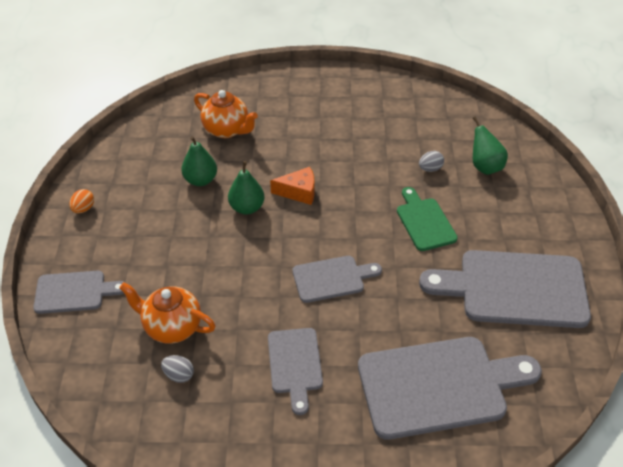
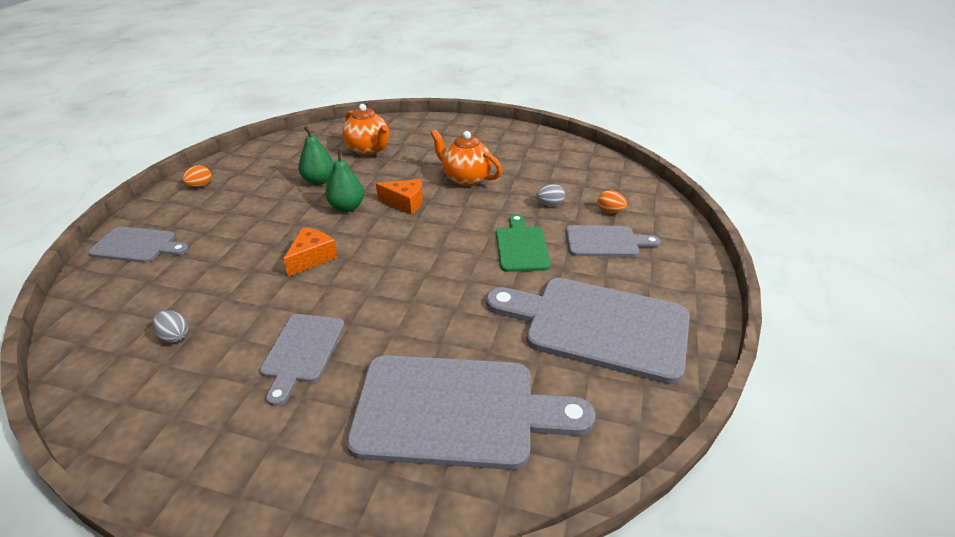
camera: 15 degrees right, 10 degrees down
orange teapot [119,282,216,344] -> orange teapot moved to [430,130,502,186]
grey cutting board [293,256,382,303] -> grey cutting board moved to [566,225,660,257]
green pear [472,117,508,175] -> orange egg [598,190,627,213]
none -> orange cheese [283,228,338,276]

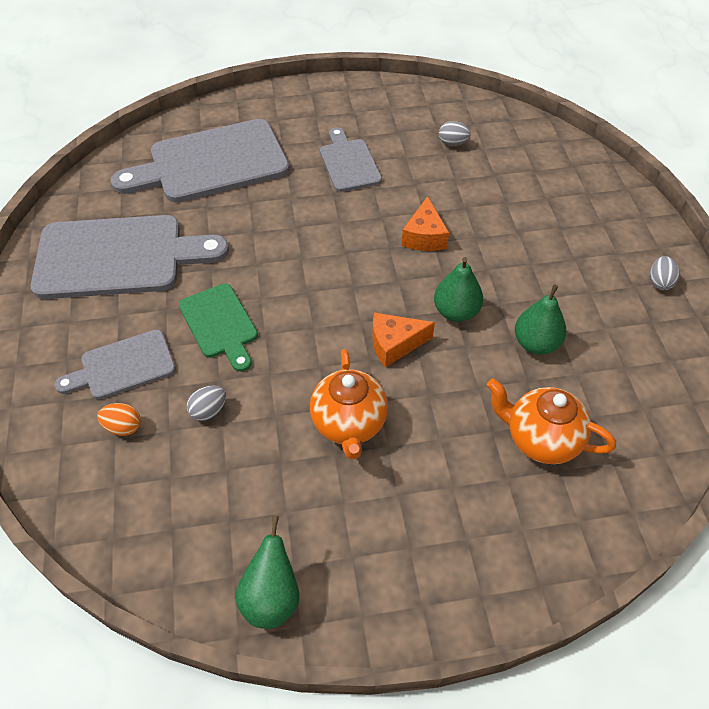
camera: 155 degrees right, 15 degrees up
grey cutting board [88,227,189,263] -> none
orange egg [182,165,212,187] -> grey egg [650,256,680,290]
orange teapot [430,130,502,186] -> orange teapot turned 75 degrees clockwise [310,349,388,459]
none -> green pear [235,516,299,629]

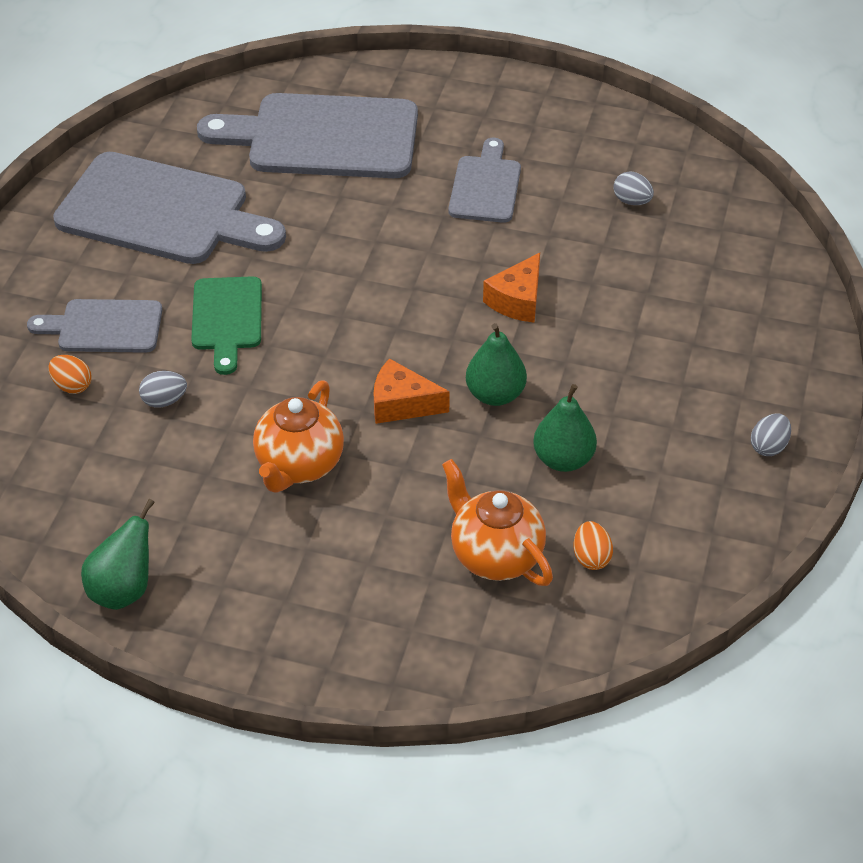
camera: 25 degrees right, 5 degrees down
none -> orange egg [574,521,613,570]

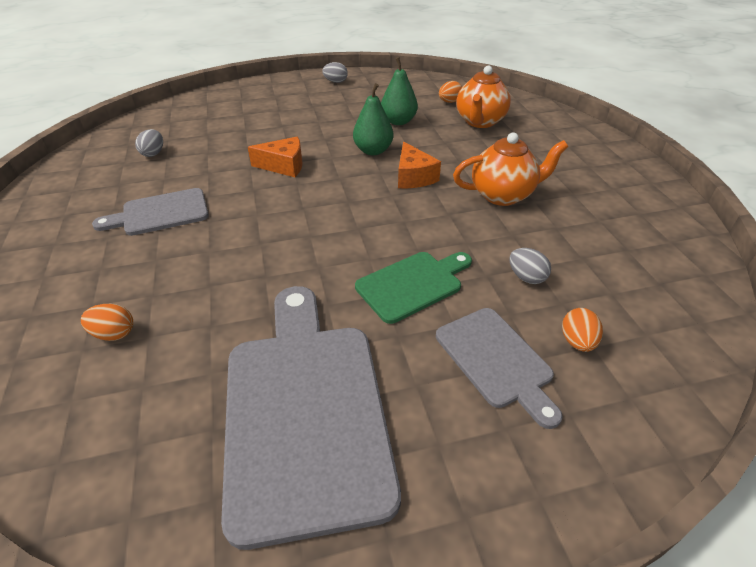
camera: 120 degrees left, 5 degrees down
green pear [81,499,155,610] -> none
grey cutting board [197,93,418,178] -> orange egg [81,304,133,341]

